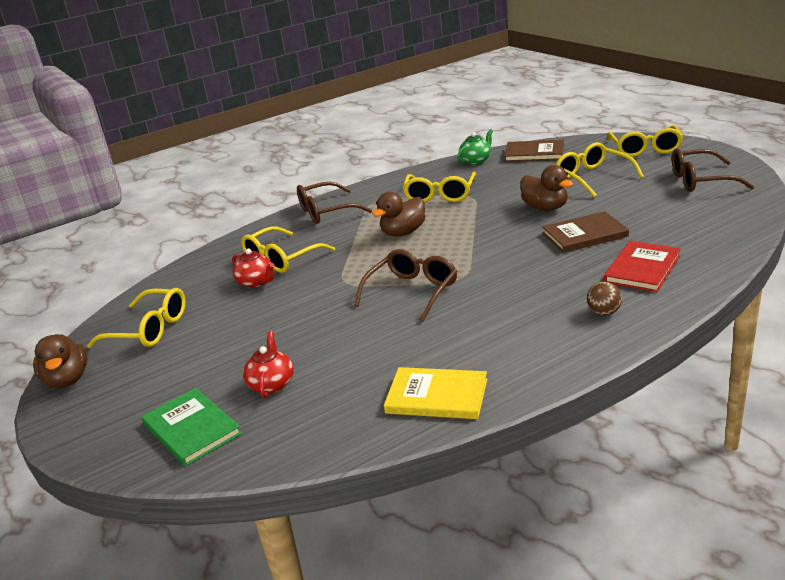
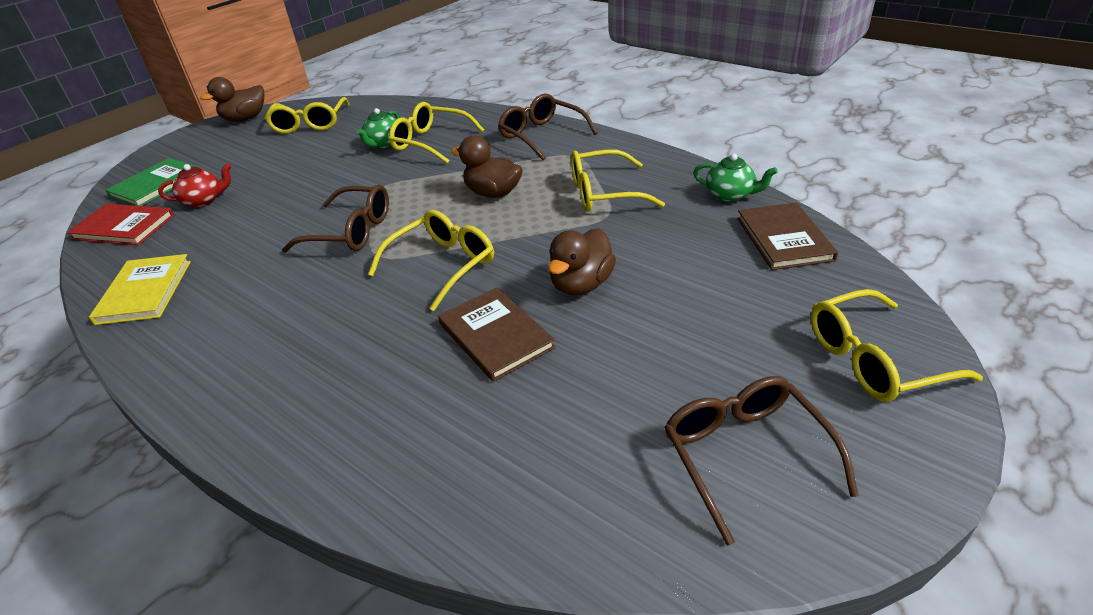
camera: 70 degrees right, 10 degrees up
red teapot [232,249,274,288] -> green teapot [356,108,399,148]
yellow glasses [556,142,644,197] -> yellow glasses moved to [368,210,494,311]
brown ball [587,281,622,316] -> none
red book [604,241,681,292] -> red book moved to [67,204,174,245]

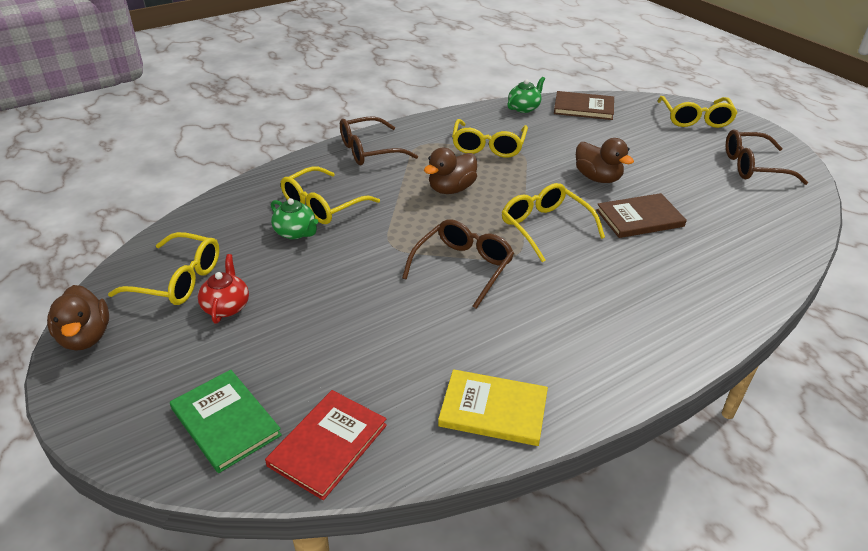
camera: 75 degrees left, 0 degrees up
red teapot [158,163,231,207] -> red teapot moved to [198,254,249,324]

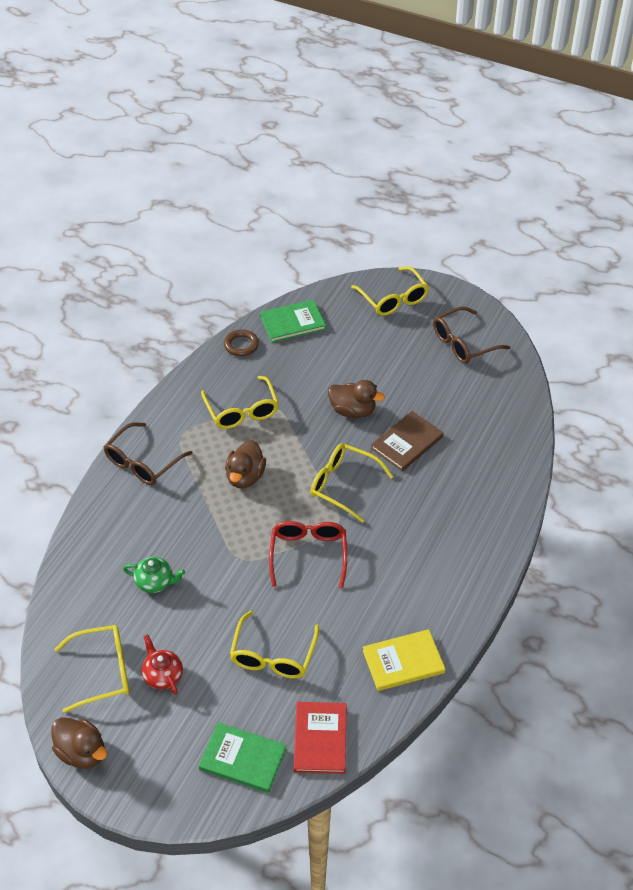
camera: 30 degrees left, 10 degrees up
yellow glasses [281,166,380,224] -> yellow glasses moved to [230,611,319,679]
brown glasses [402,219,514,309] -> red glasses [269,521,347,588]
green teapot [507,77,545,113] -> brown ring [224,329,259,356]
brown book [554,91,614,120] -> green book [260,300,326,343]

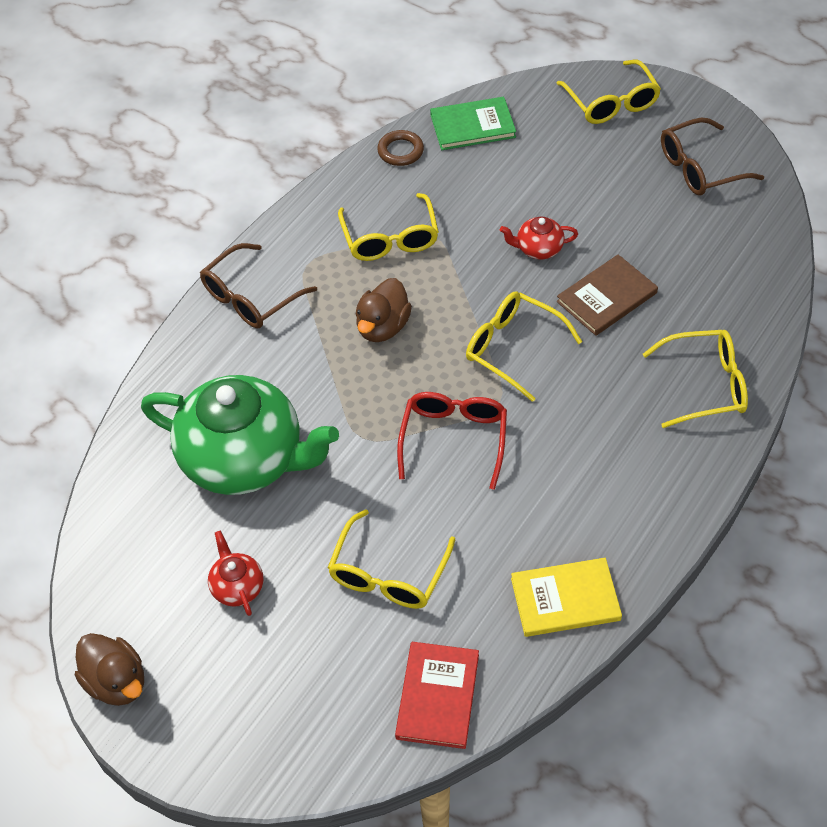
camera: 10 degrees right, 5 degrees up
yellow glasses [54,625,129,713] -> yellow glasses moved to [643,330,748,428]
green teapot [123,557,185,593] -> green teapot [141,375,339,495], size x2.43
green book [199,723,287,793] -> none
brown duck [328,380,385,418] -> red teapot [500,217,578,259]

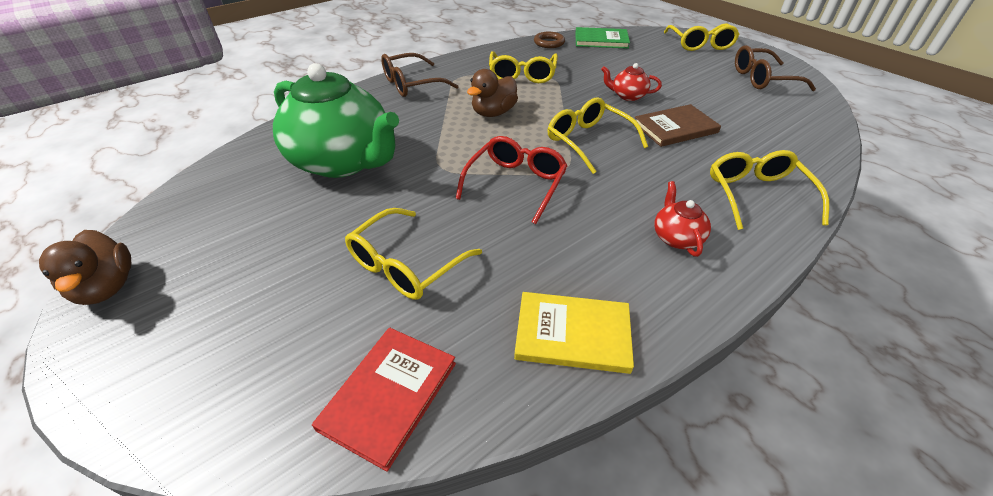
camera: 15 degrees right, 10 degrees down
red teapot [208,531,263,616] -> red teapot moved to [654,181,711,257]
yellow glasses [643,330,748,428] -> yellow glasses turned 105 degrees counterclockwise [710,150,829,230]

